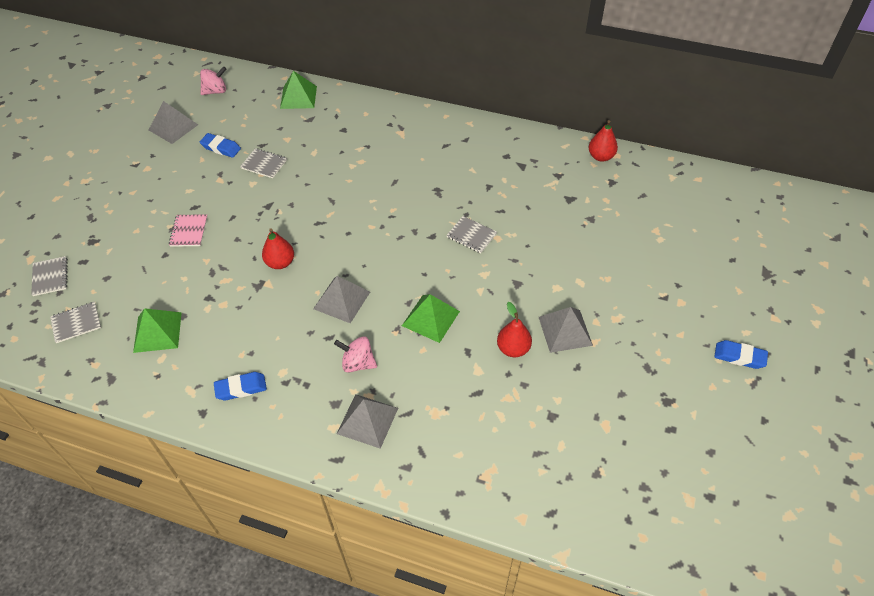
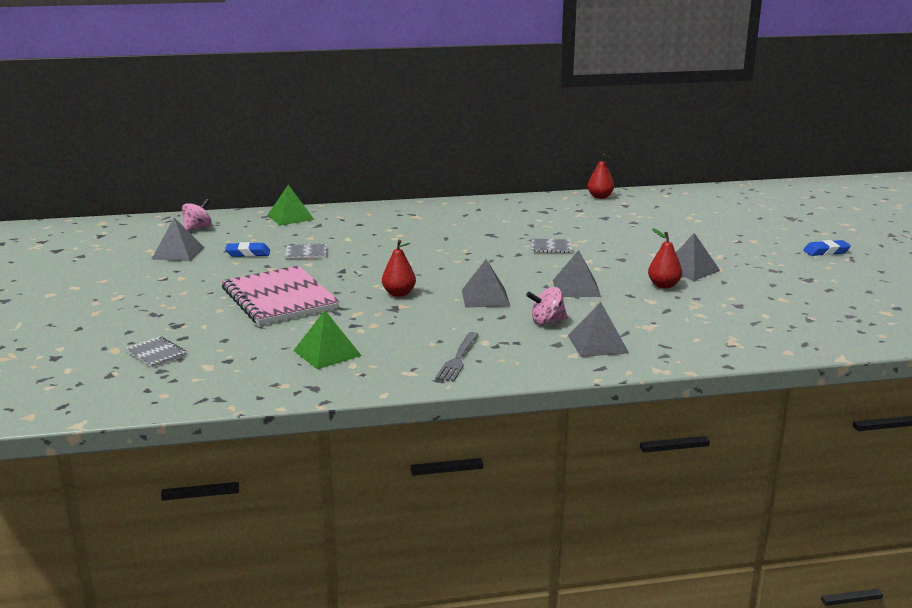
camera: 30 degrees left, 30 degrees down
grey notebook [50,302,101,343] -> none
pink notebook [169,214,208,247] -> pink notebook [222,266,340,325], size x2.39
blue eraser [214,372,267,400] -> grey fork [435,332,479,382]
green pyramid [402,294,460,343] -> grey pyramid [553,250,601,297]

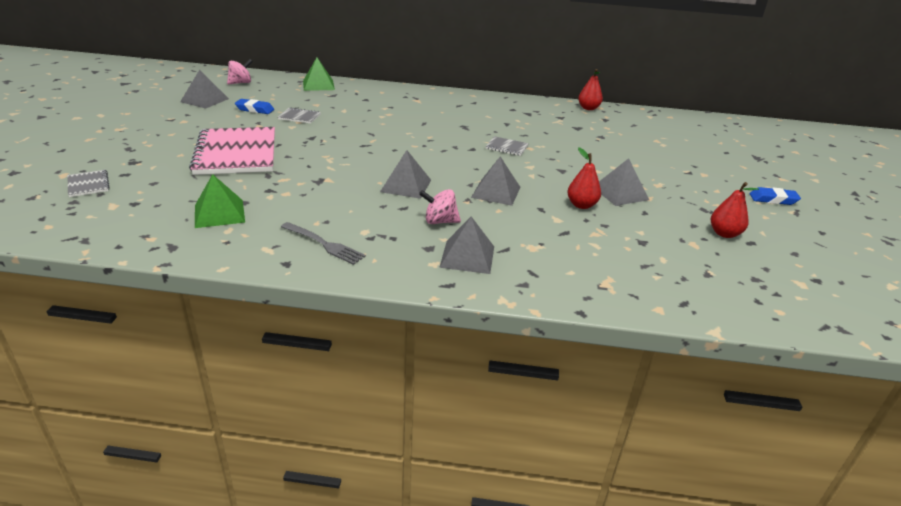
camera: 15 degrees right, 10 degrees up
red pear [382,240,416,297] -> red pear moved to [711,182,759,238]
grey fork [435,332,479,382] -> grey fork turned 90 degrees counterclockwise [281,222,366,265]

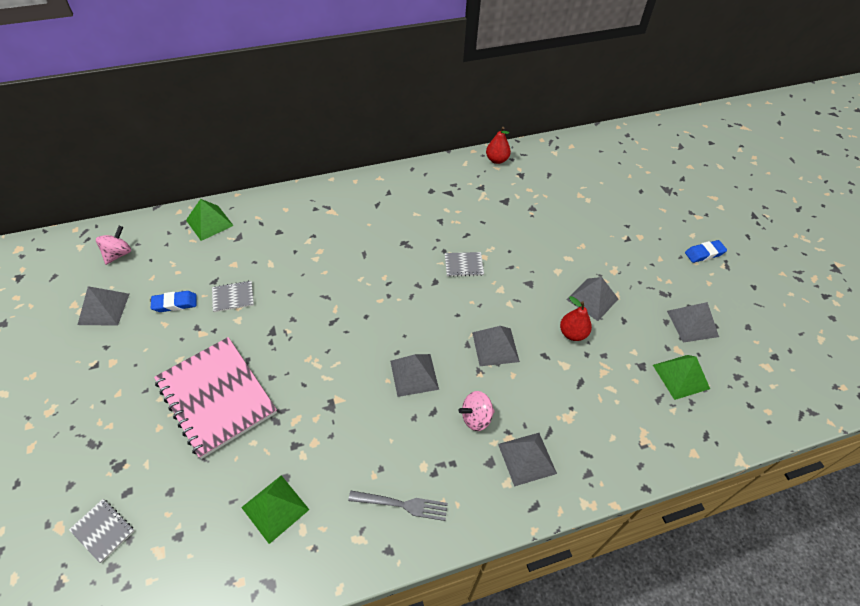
camera: 25 degrees left, 20 degrees up
red pear [711,182,759,238] -> grey pyramid [667,302,719,343]
none -> green pyramid [653,355,710,400]

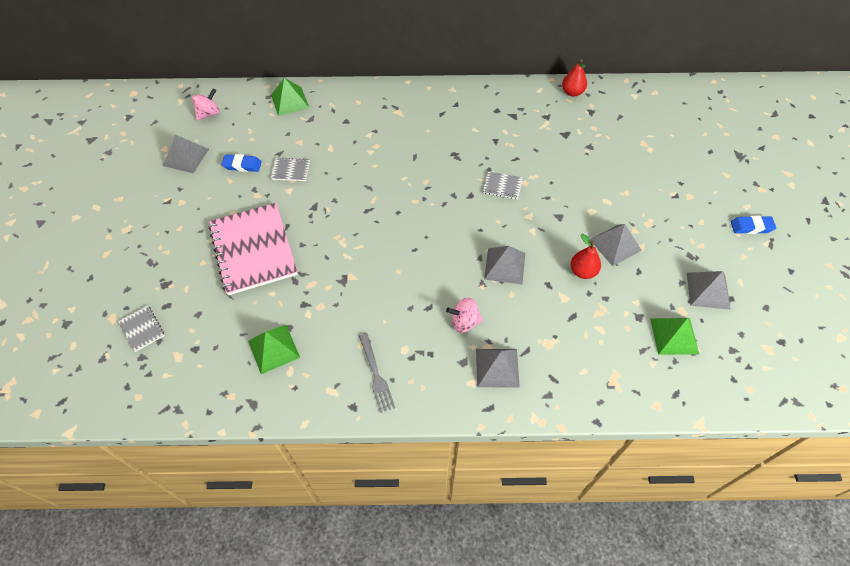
camera: 20 degrees right, 5 degrees up
grey fork [348,491,448,521] -> grey fork turned 45 degrees clockwise [359,333,395,413]
grey pyramid [390,354,439,397] -> none

